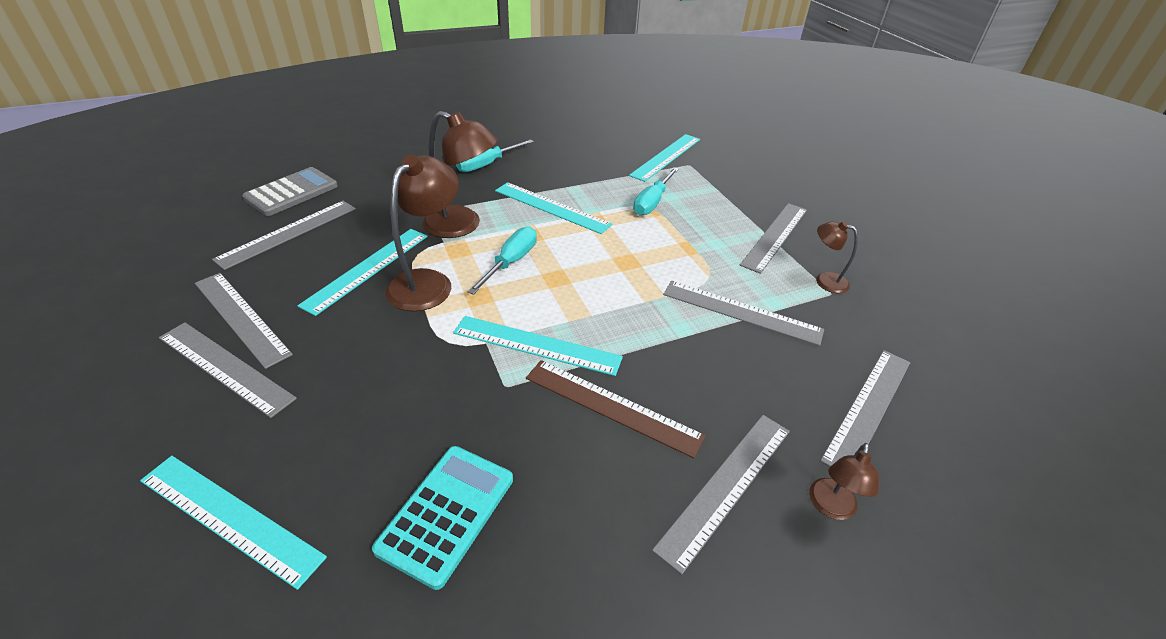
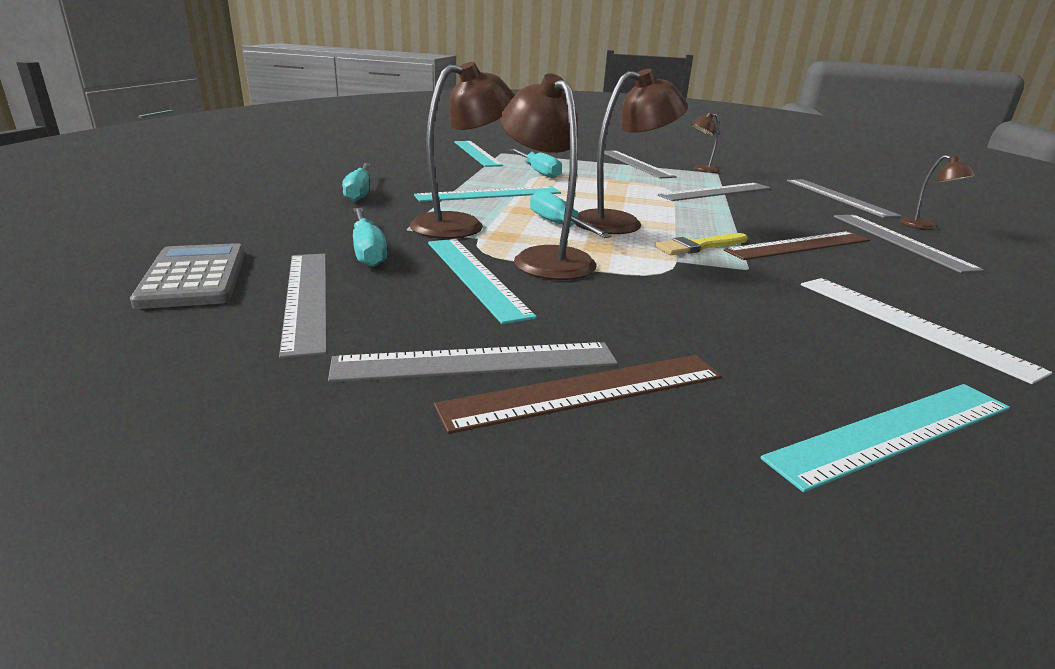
camera: 55 degrees left, 15 degrees down
grey ruler [159,322,297,418] -> brown ruler [434,355,722,434]
turquoise calculator [372,446,513,590] -> white ruler [801,278,1052,384]
turquoise ruler [453,316,623,376] -> yellow brush [655,233,748,255]
none -> turquoise screwdriver [353,208,387,267]
none -> brown lamp [575,69,688,234]

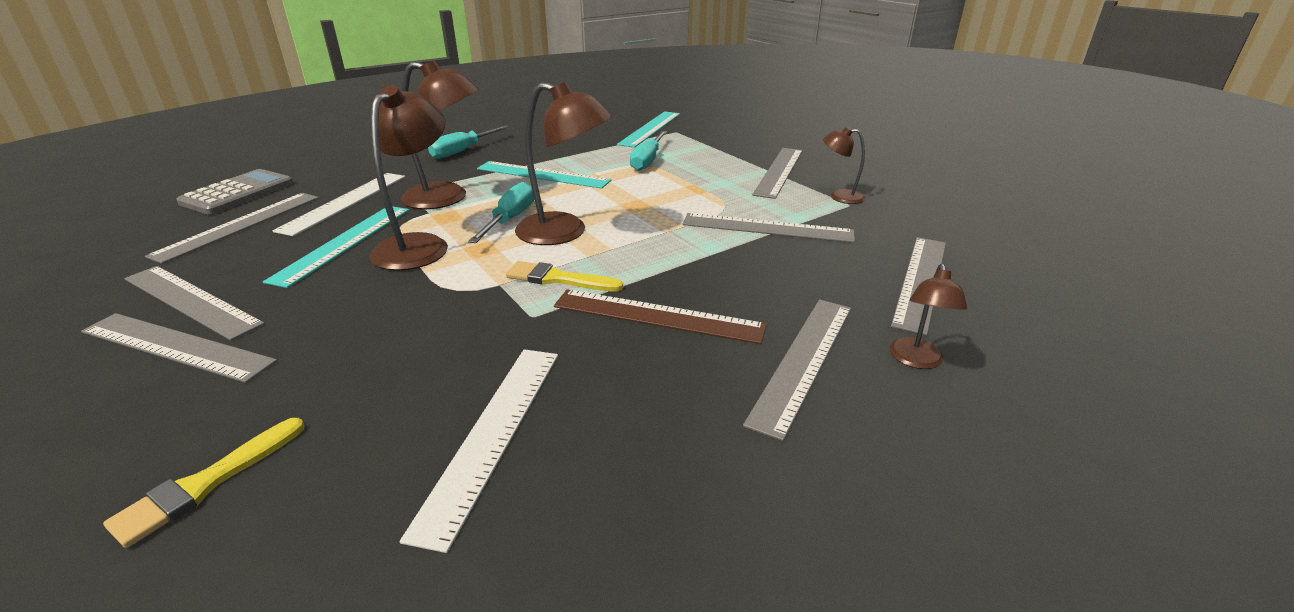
camera: 45 degrees right, 5 degrees up
turquoise screwdriver [353,208,387,267] -> white ruler [273,173,405,236]
brown ruler [434,355,722,434] -> grey ruler [81,313,277,383]
turquoise ruler [760,384,1010,492] -> yellow brush [103,418,305,548]

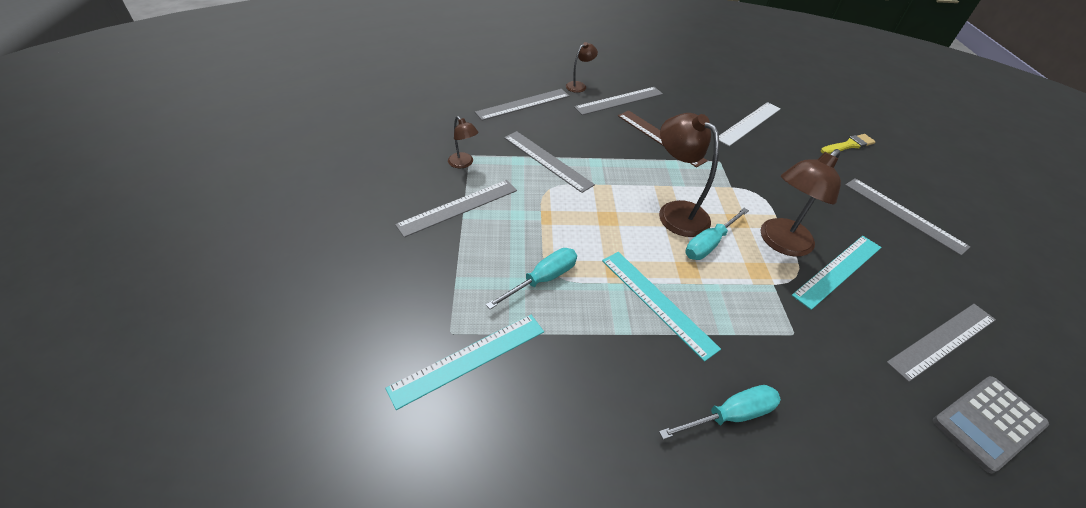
camera: 150 degrees left, 15 degrees up
grey ruler [124,266,265,341] -> none
white ruler [273,173,405,236] -> none
brown lamp [401,60,479,209] -> none
yellow brush [506,261,623,291] -> none

